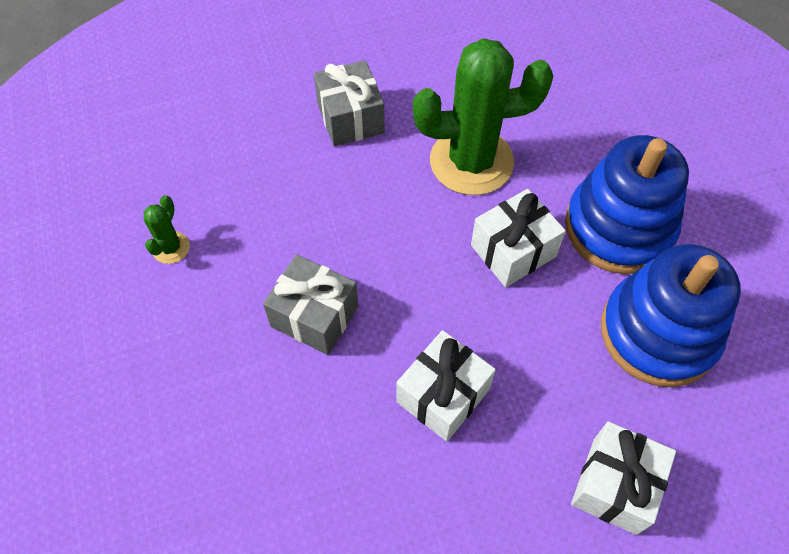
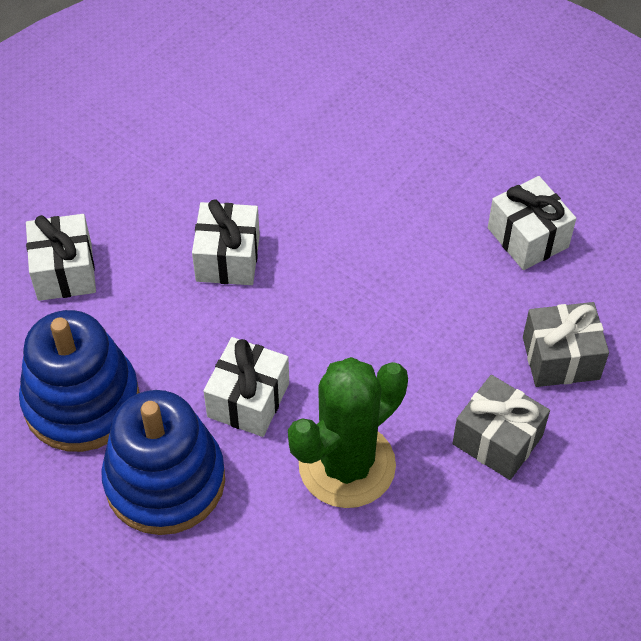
camera: 145 degrees right, 5 degrees down
green cactus [144,195,190,264] -> white gift [488,176,576,270]
grey gift [263,254,358,355] -> grey gift moved to [523,302,609,387]

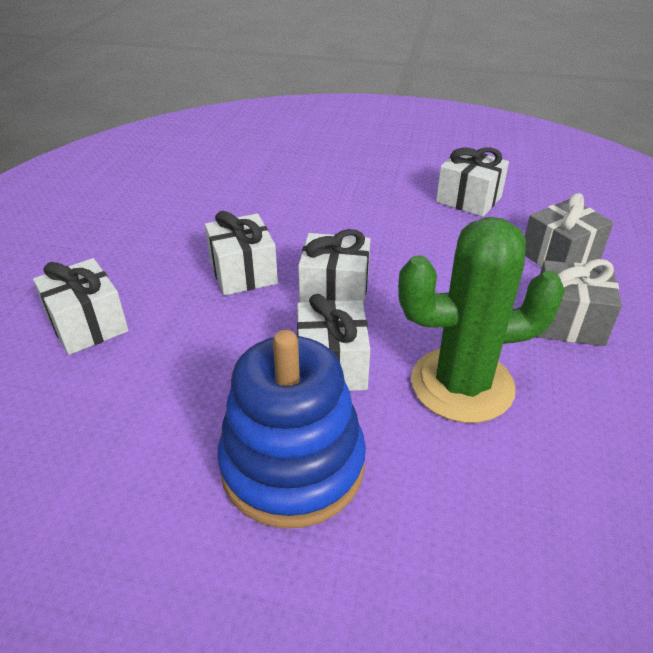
camera: 25 degrees left, 15 degrees down
blue stacking toy [19,310,140,452] -> none
green cactus [288,357,408,508] -> green cactus turned 60 degrees clockwise [398,217,565,423]
none -> white gift [298,229,371,305]

